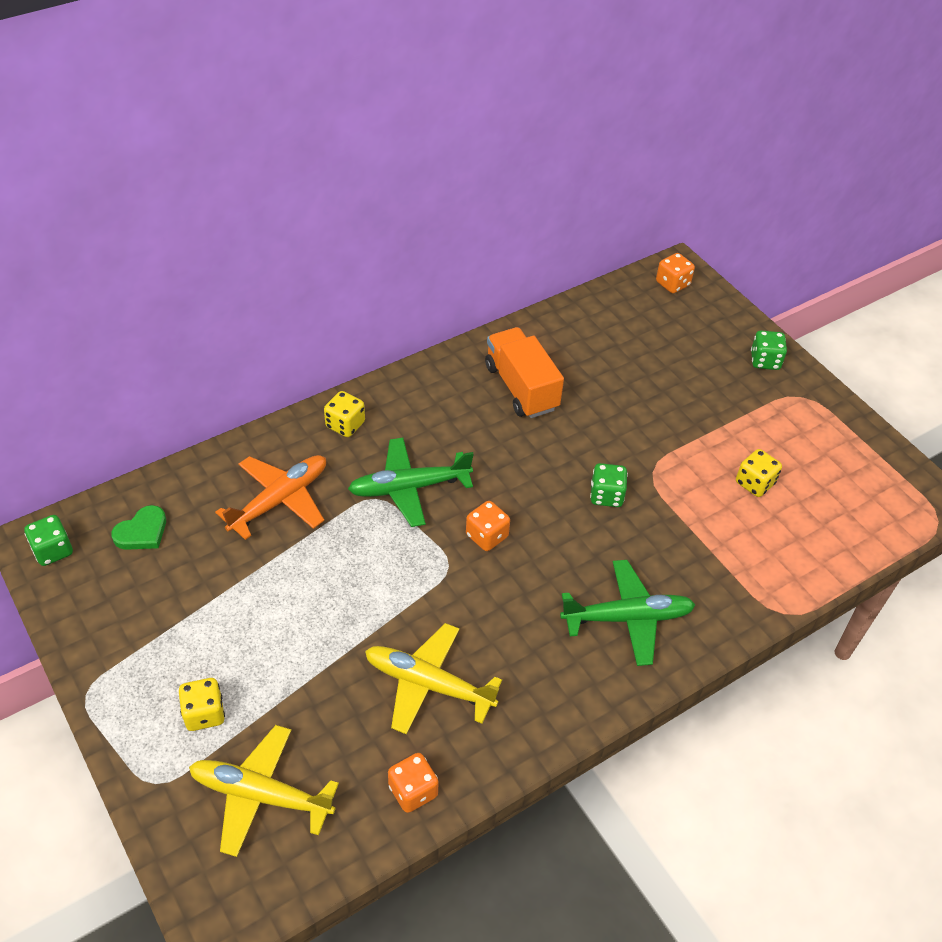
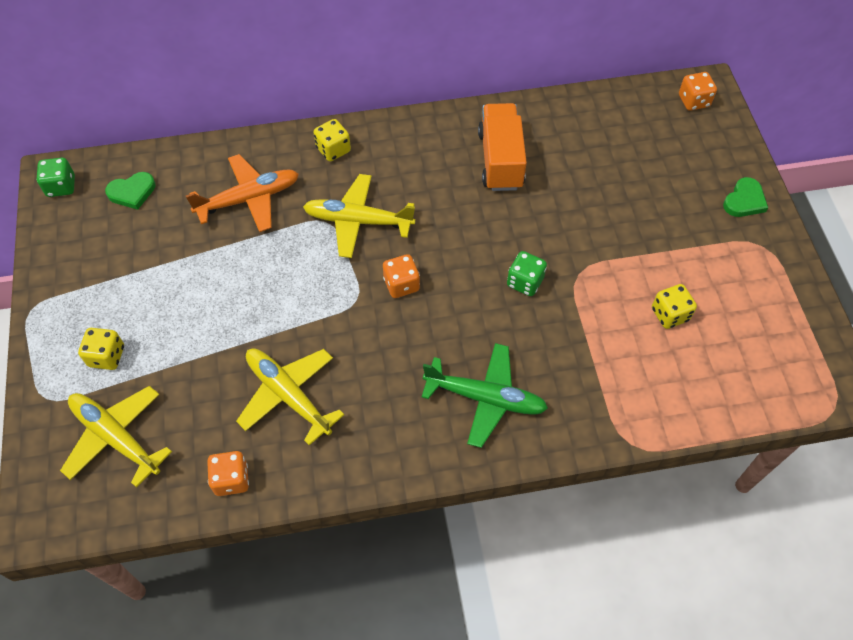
camera: 25 degrees right, 10 degrees up
green plane [348,438,474,527] -> yellow plane [303,174,416,258]
green dice [751,330,787,370] -> green heart [723,177,768,217]

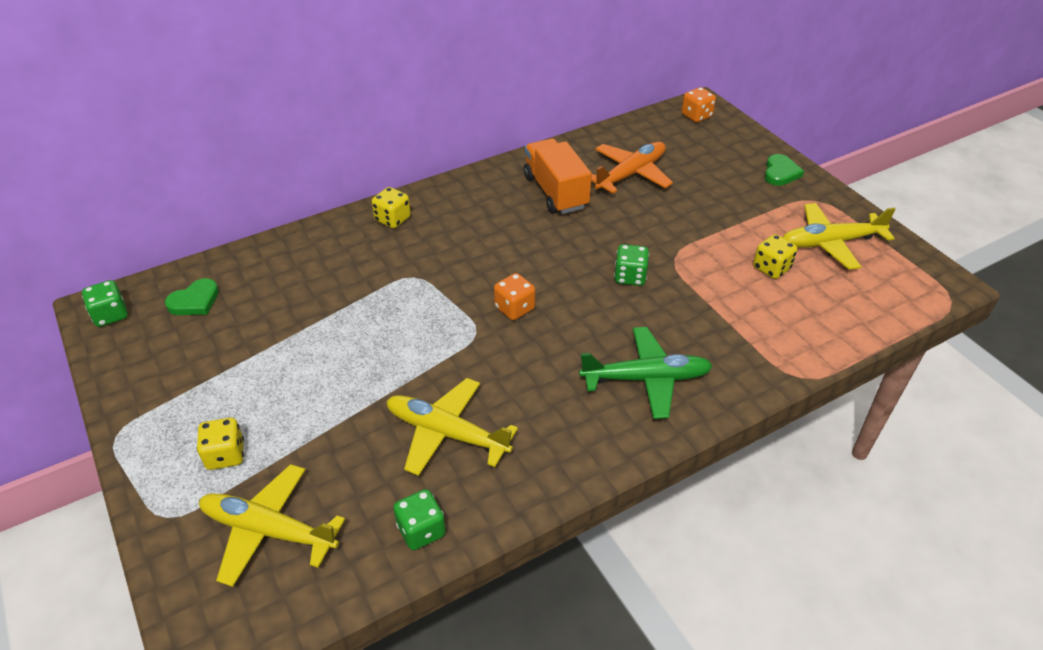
camera: 20 degrees left, 15 degrees down
orange plane [186,154,299,232] -> orange plane moved to [591,142,673,193]
orange dice [207,451,249,496] -> green dice [393,489,446,550]
yellow plane [303,174,416,258] -> yellow plane moved to [783,203,896,270]

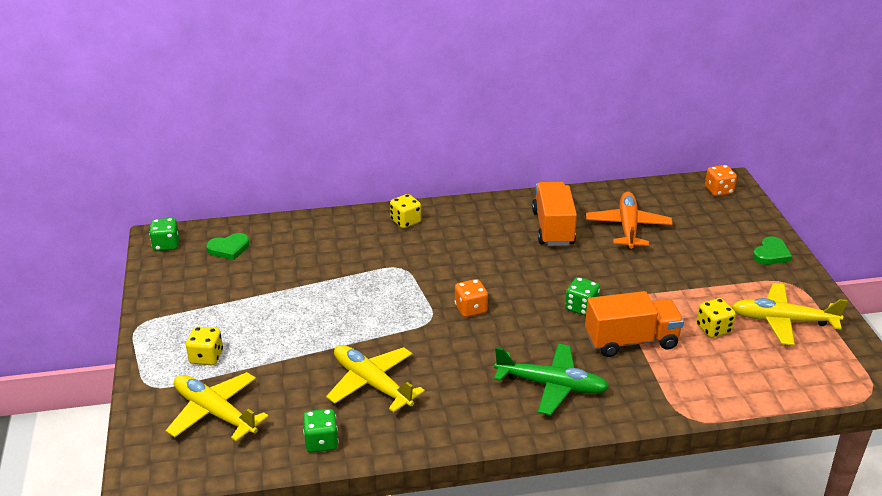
camera: 20 degrees right, 10 degrees down
orange plane [591,142,673,193] -> orange plane turned 60 degrees counterclockwise [586,192,673,249]
none -> orange truck [585,291,684,357]

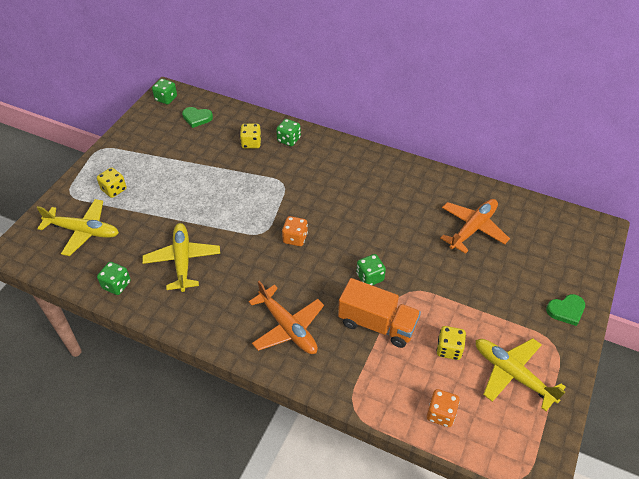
camera: 35 degrees right, 15 degrees up
yellow plane [166,372,269,441] -> yellow plane turned 120 degrees clockwise [37,199,119,256]
yellow dice [390,194,421,228] -> yellow dice moved to [240,124,261,148]
green plane [494,344,609,415] -> orange plane [248,281,324,354]
orange truck [532,182,577,246] -> none
orange dice [705,165,737,196] -> orange dice moved to [427,389,460,427]
none -> green dice [276,119,301,146]

